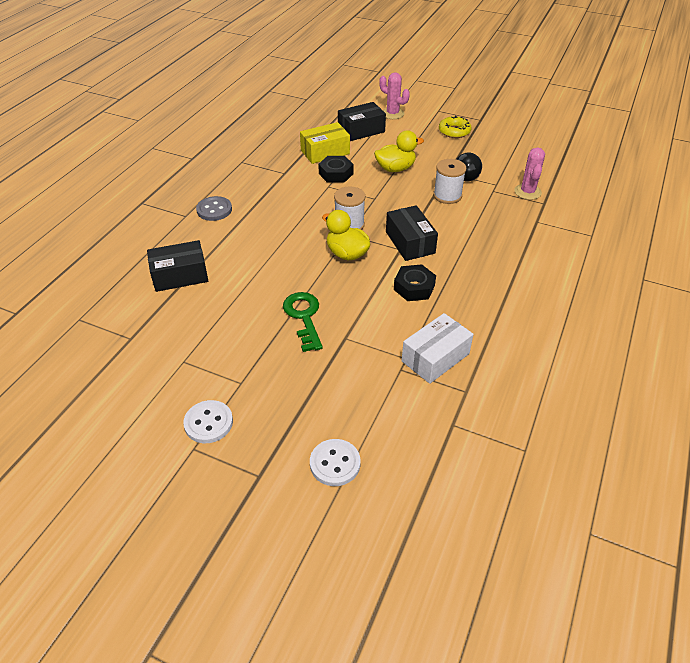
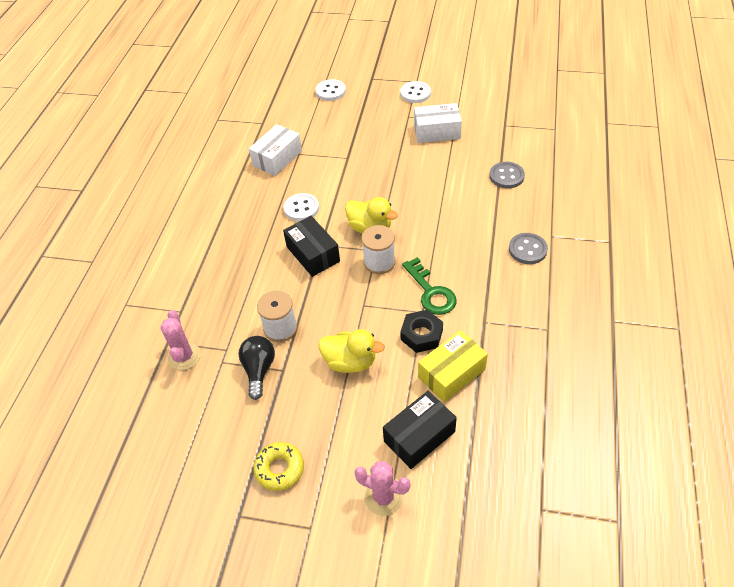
camera: 170 degrees right, 5 degrees up
black box [147,240,208,292] -> grey button [489,162,525,188]
green key [283,292,323,352] -> green key moved to [402,257,457,315]
yellow duck [374,130,424,172] -> yellow duck turned 135 degrees counterclockwise [318,329,385,373]
black nut [394,264,436,301] -> white button [284,193,319,221]
none -> white box [414,103,462,143]

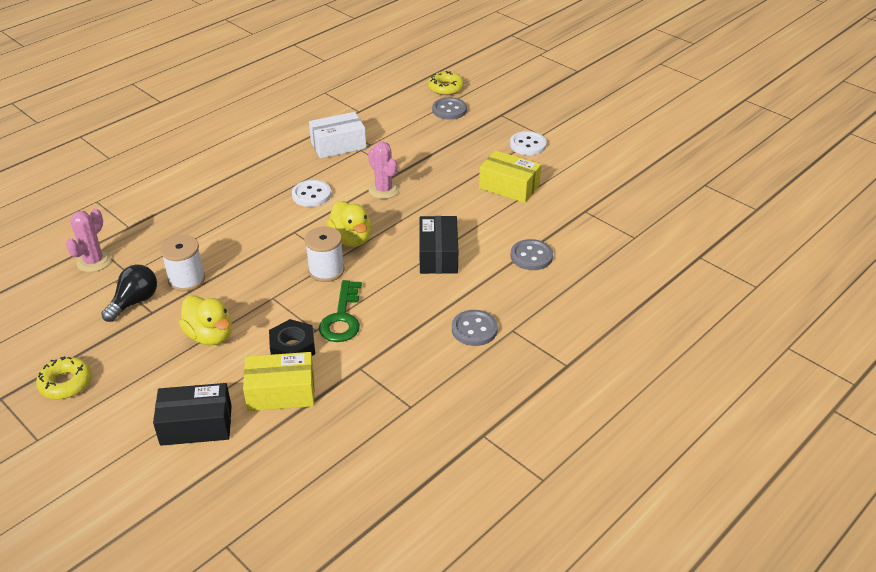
camera: 30 degrees right, 10 degrees down
black box [283,216,340,277] -> black box moved to [419,216,458,274]
white button [315,79,346,101] -> grey button [432,97,467,120]
pink cactus [354,461,411,516] -> pink cactus moved to [368,142,399,199]
white box [414,103,462,143] -> yellow box [479,150,541,203]
none -> yellow donut [428,71,464,95]

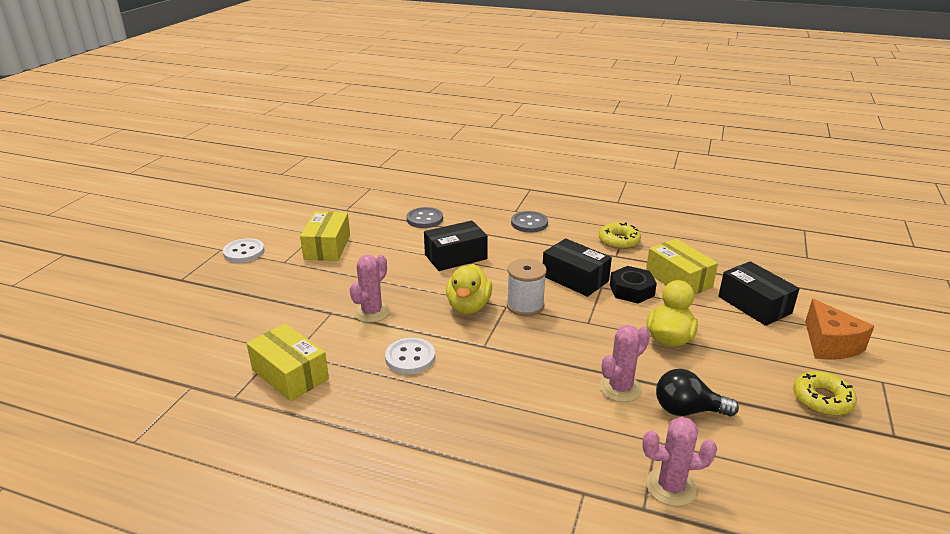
camera: 115 degrees left, 10 degrees down
white spool [160,235,205,291] -> pink cactus [600,325,650,402]
white box [309,112,366,159] -> yellow box [247,324,329,401]
green key [319,280,362,342] -> black box [543,238,612,297]
yellow duck [327,201,371,247] -> yellow duck turned 150 degrees clockwise [446,264,492,314]
yellow donut [428,71,464,95] -> yellow donut moved to [599,222,641,249]
grey button [432,97,467,120] -> none
none -> orange cheese [805,299,874,360]

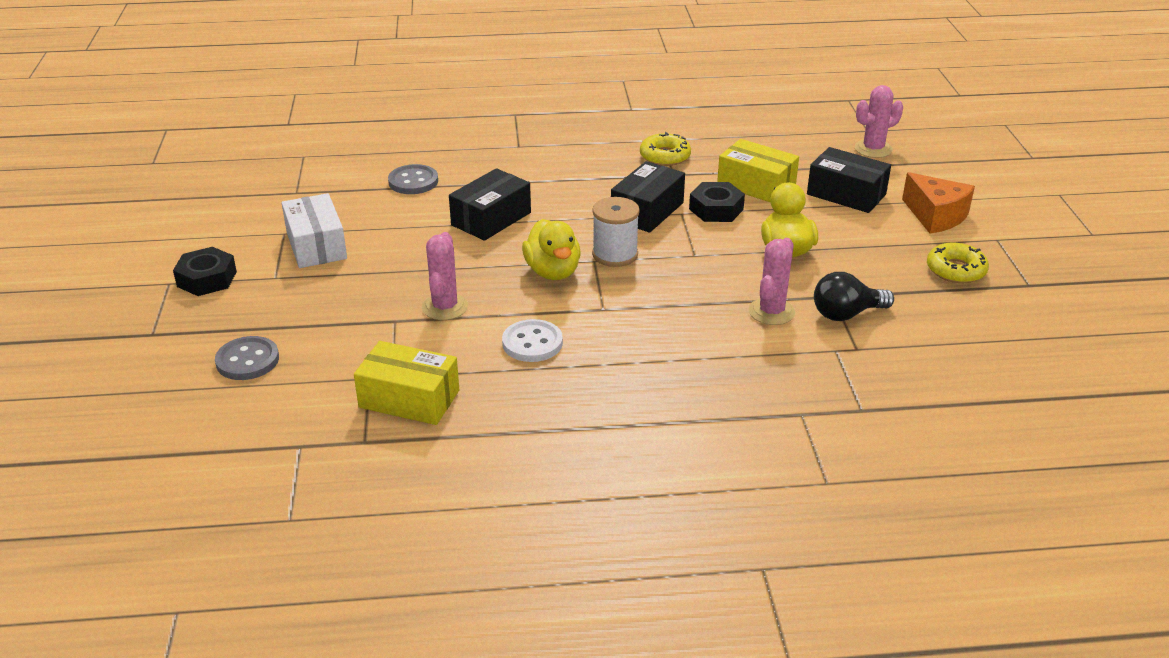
camera: 25 degrees left, 5 degrees up
white button [223,238,265,263] -> black nut [173,247,237,296]
yellow box [300,211,350,261] -> white box [282,193,347,268]
grey button [511,211,548,233] -> grey button moved to [215,336,279,380]
black box [543,238,612,297] -> black box turned 75 degrees counterclockwise [611,161,685,233]
pink cactus [642,417,717,506] -> pink cactus moved to [855,85,903,158]

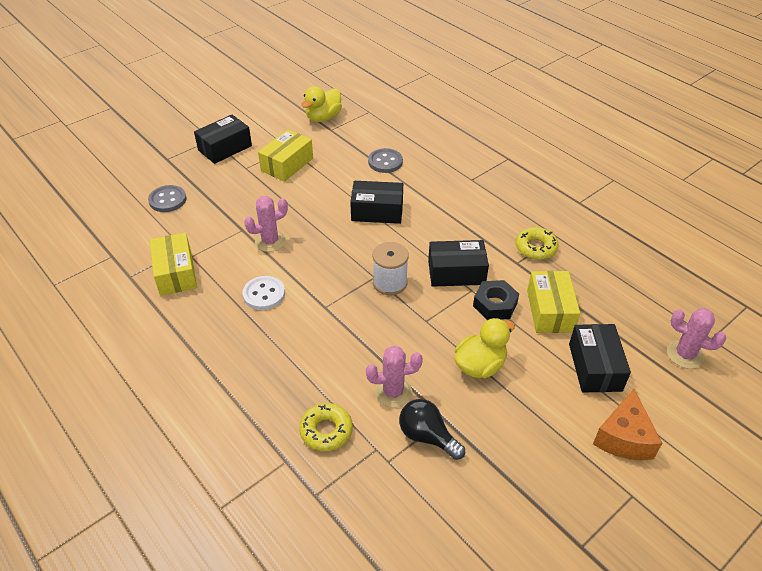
camera: 55 degrees right, 10 degrees up
black nut [173,247,237,296] -> black box [194,115,252,164]
white box [282,193,347,268] -> yellow box [258,130,313,182]
yellow duck [522,219,581,280] -> yellow duck moved to [301,86,342,122]
yellow donut [927,242,989,283] -> yellow donut moved to [299,403,353,451]

